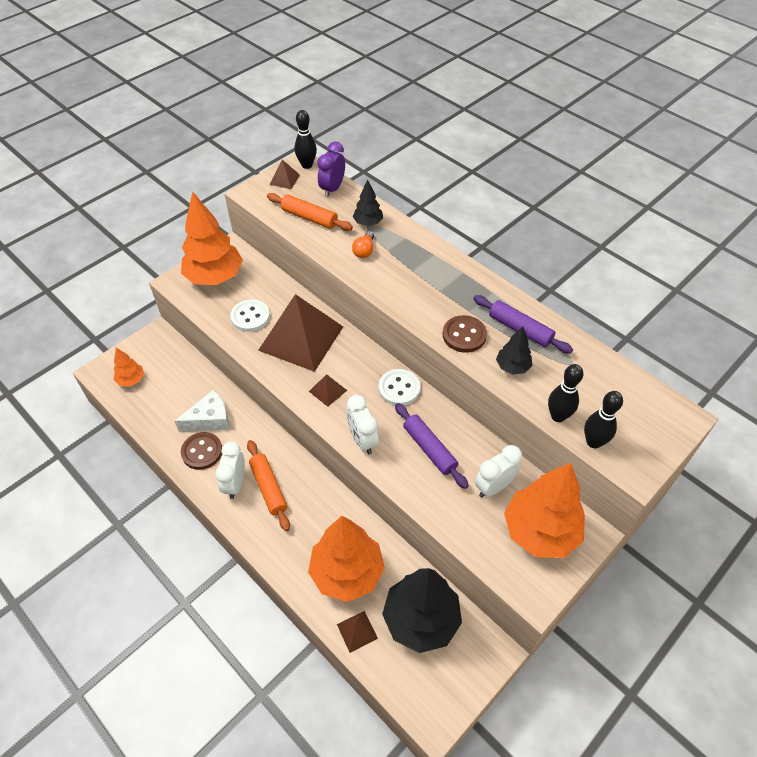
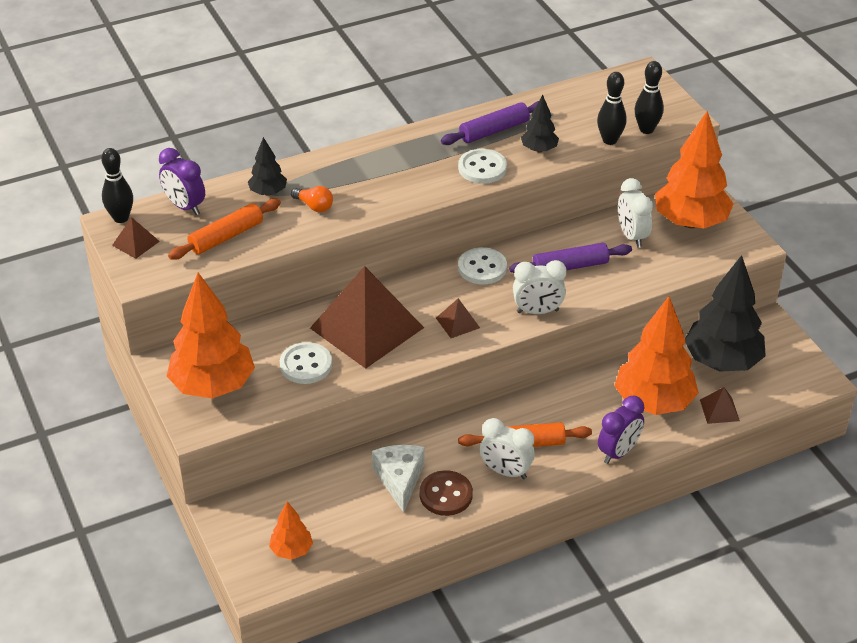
camera: 70 degrees left, 10 degrees down
brown button [443,315,487,353] -> white button [458,149,507,184]
none -> purple clock [598,396,644,464]

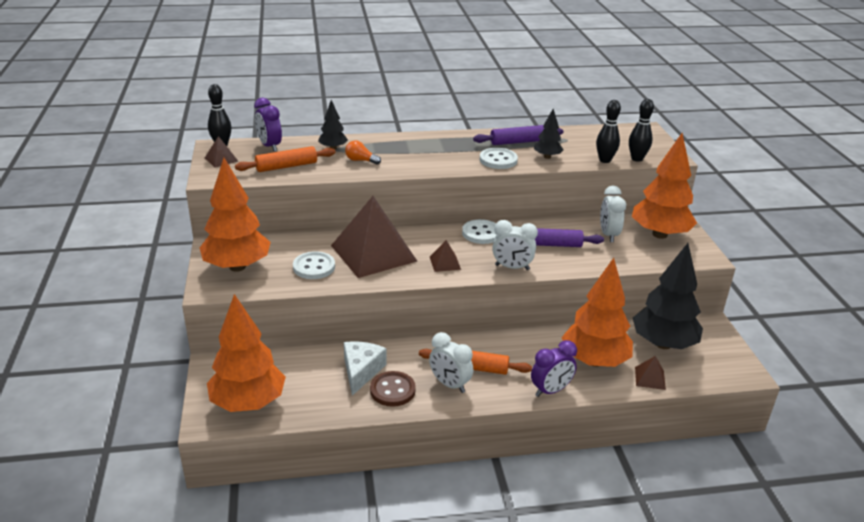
camera: 15 degrees right, 10 degrees down
orange tree [269,502,313,560] -> orange tree [207,294,286,412], size x2.07
orange light bulb [291,186,333,212] -> orange light bulb turned 150 degrees clockwise [345,140,381,165]

